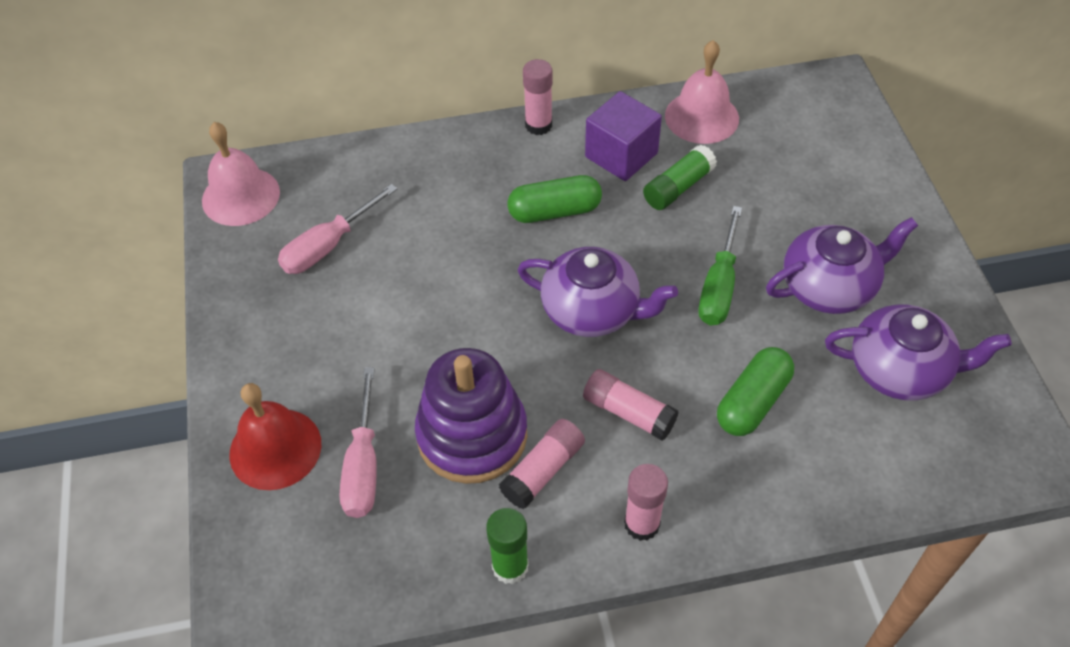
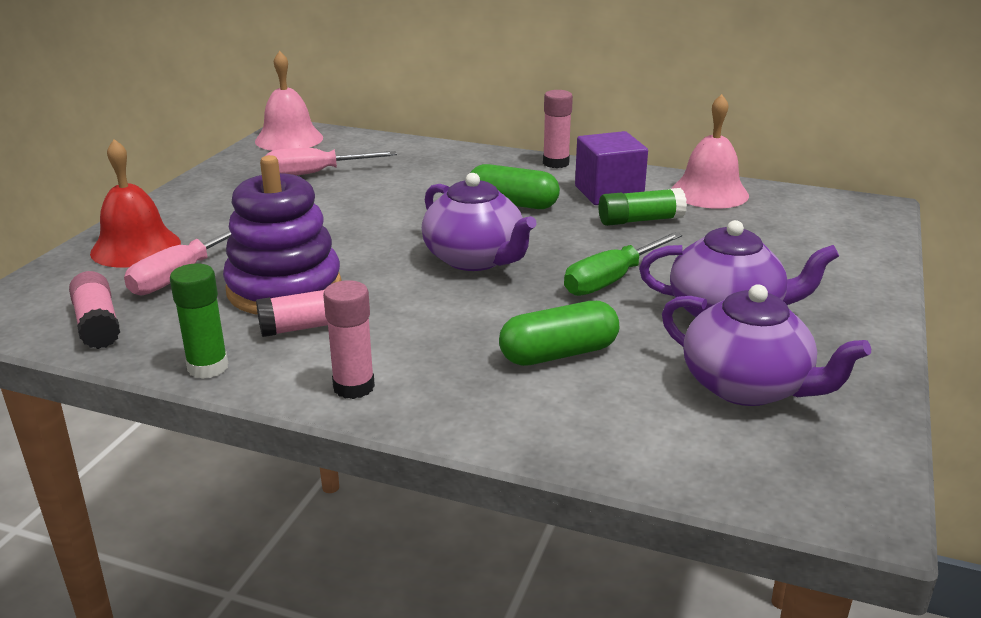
camera: 30 degrees right, 25 degrees down
pink glue stick [583,369,679,441] -> pink glue stick moved to [69,271,120,349]

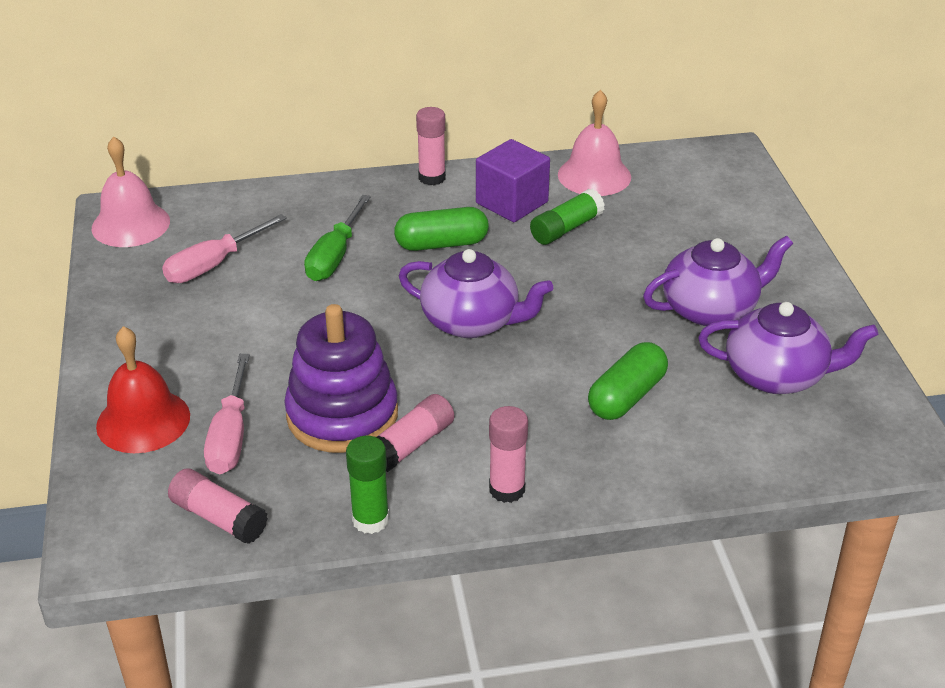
camera: 30 degrees left, 10 degrees up
green screwdriver [564,232,682,296] -> green screwdriver moved to [304,195,371,281]

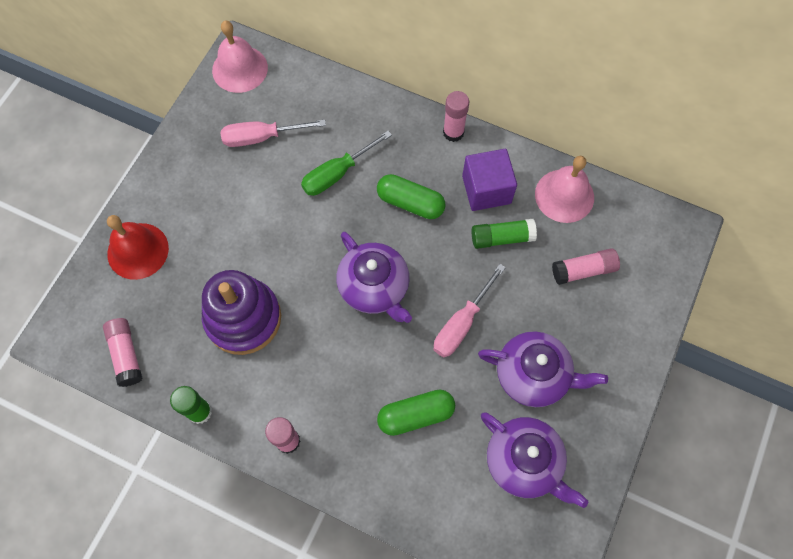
camera: 35 degrees right, 30 degrees up
pink screwdriver [204,354,250,474] -> pink screwdriver moved to [434,264,506,357]
pink glue stick [375,394,454,472] -> pink glue stick moved to [552,248,620,285]

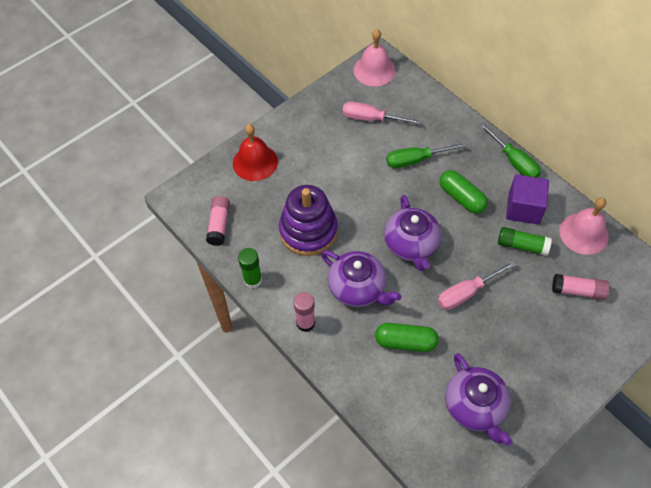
camera: 25 degrees right, 10 degrees down
pink glue stick [443,91,469,142] -> green screwdriver [479,122,541,178]
purple teapot [478,331,608,407] -> purple teapot moved to [321,250,402,307]

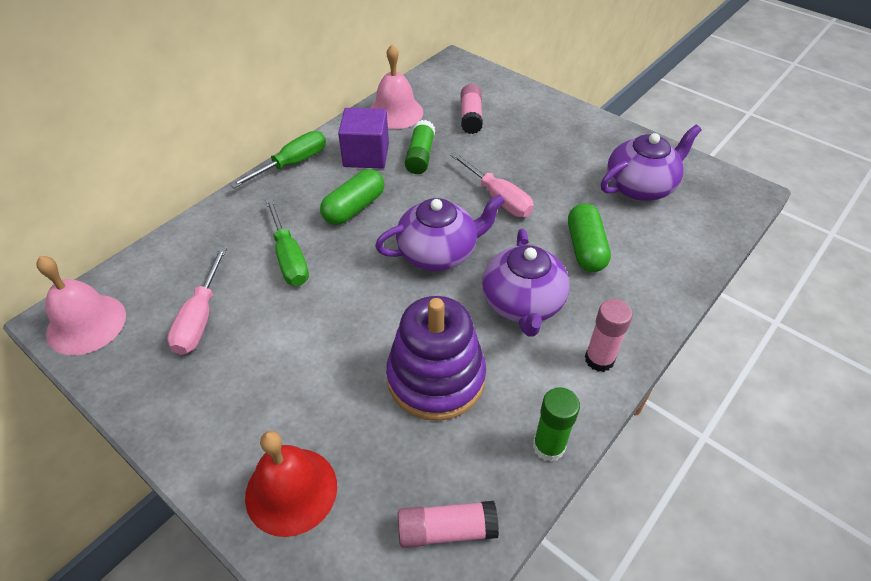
camera: 100 degrees left, 10 degrees down
purple teapot [321,250,402,307] -> purple teapot turned 150 degrees clockwise [482,229,570,337]

